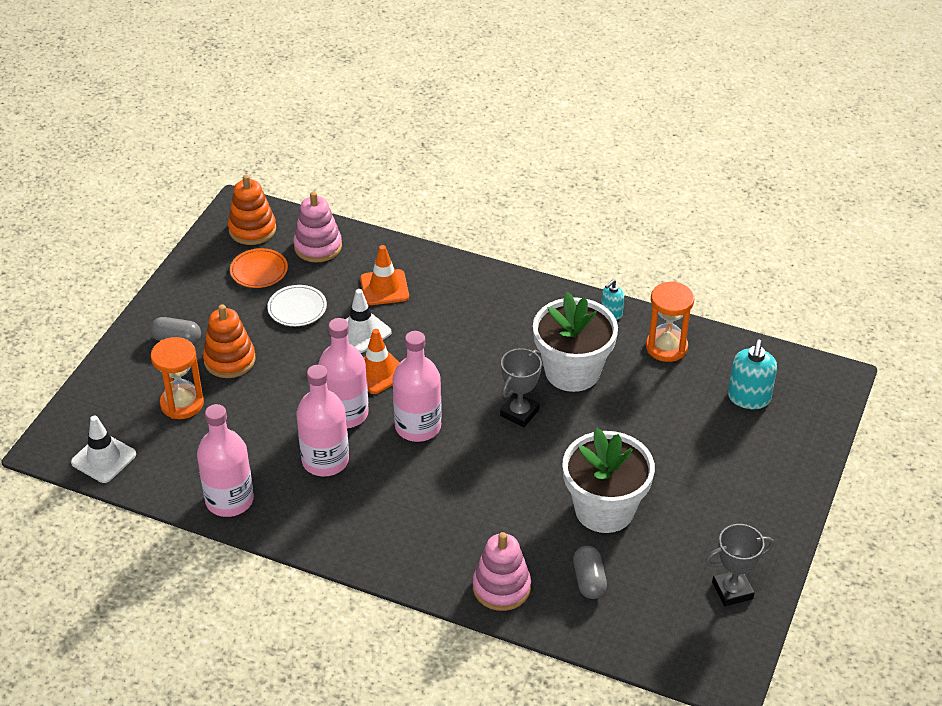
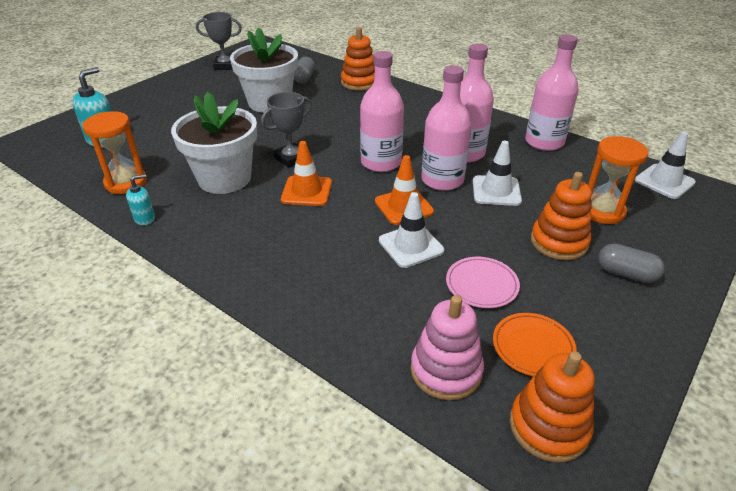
camera: 165 degrees left, 5 degrees down
white plate [267,285,327,326] -> pink plate [446,257,520,308]
orange traffic cone [360,245,409,305] -> orange traffic cone moved to [281,141,332,206]
pink stacking toy [473,532,531,611] -> orange stacking toy [341,27,375,91]
none -> white traffic cone [473,141,522,206]

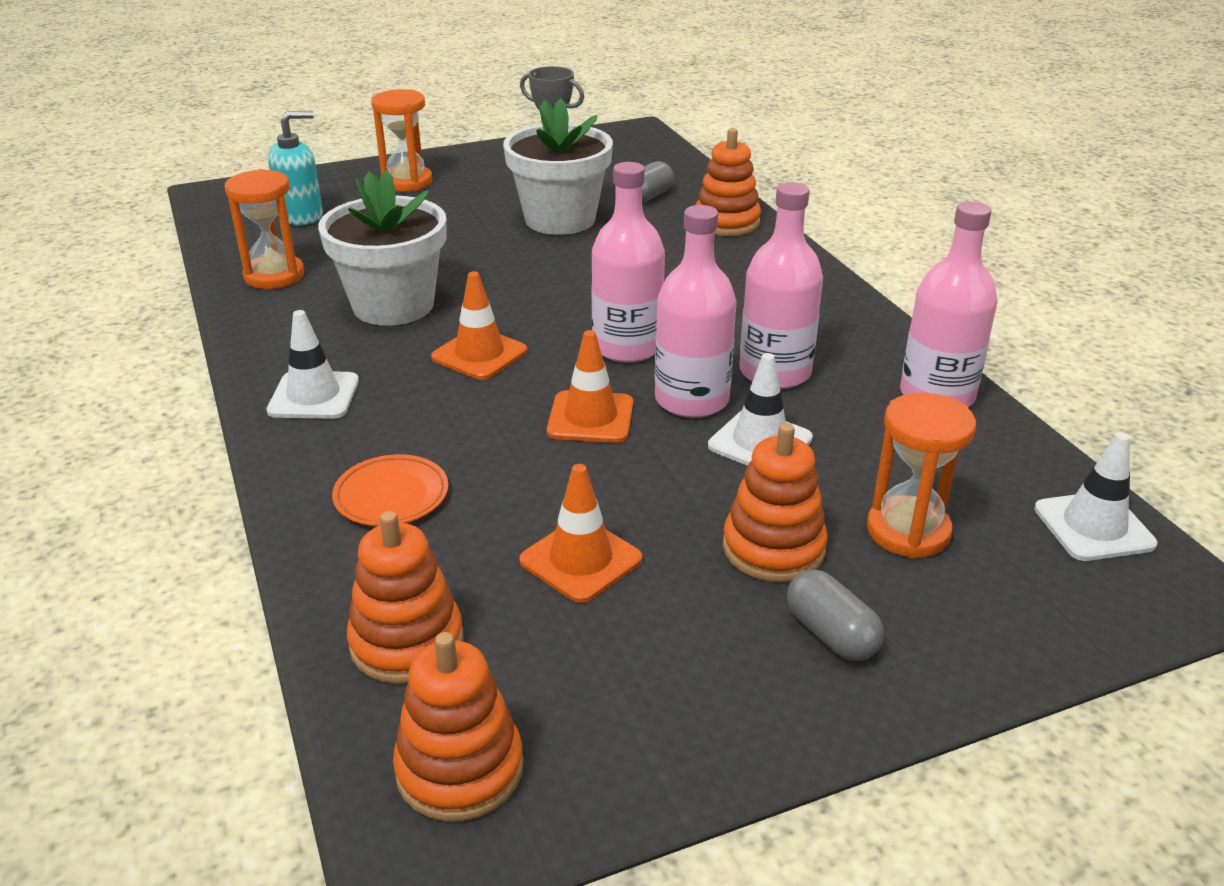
camera: 30 degrees right, 5 degrees down
turquoise soap dispenser [126,174,155,225] -> none
grey trophy [261,92,312,168] -> none
white traffic cone [379,192,444,268] -> white traffic cone moved to [266,310,359,419]
pink stacking toy [411,295,484,400] -> orange stacking toy [347,511,463,684]
pink plate [446,257,520,308] -> orange traffic cone [519,464,642,603]
orange plate [493,313,577,376] -> orange plate moved to [332,454,448,526]
none -> orange hourglass [371,89,432,192]

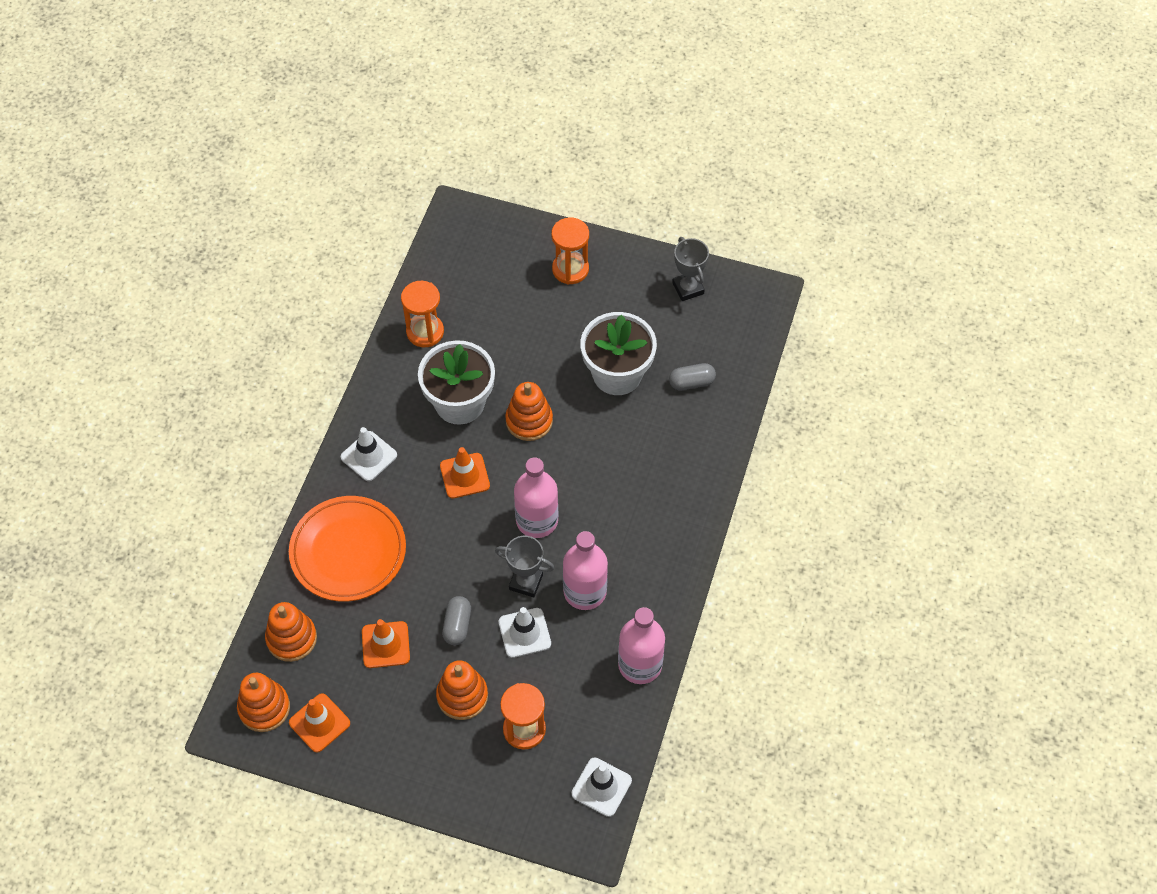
camera: 40 degrees right, 25 degrees up
turquoise soap dispenser [268,111,323,225] -> none
orange plate [332,454,448,526] -> orange plate [289,496,406,602], size x2.00
orange traffic cone [547,330,633,443] -> orange traffic cone moved to [289,693,350,752]
pink bottle [655,205,737,418] -> grey trophy [495,536,554,597]
orange stacking toy [696,128,761,236] -> orange stacking toy moved to [505,382,553,441]
grey capsule [787,570,884,661] -> grey capsule moved to [442,596,471,645]

